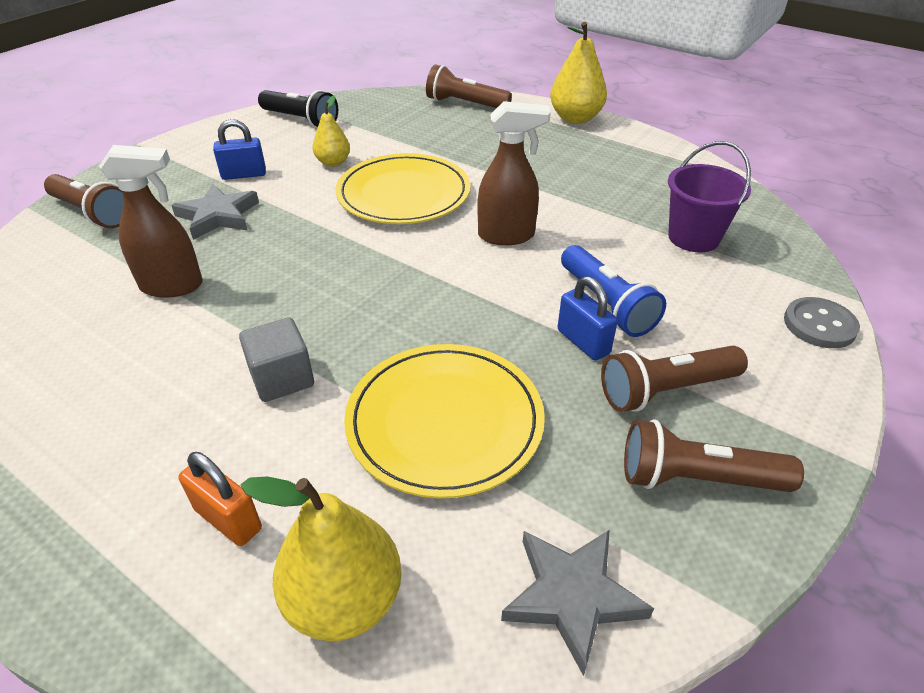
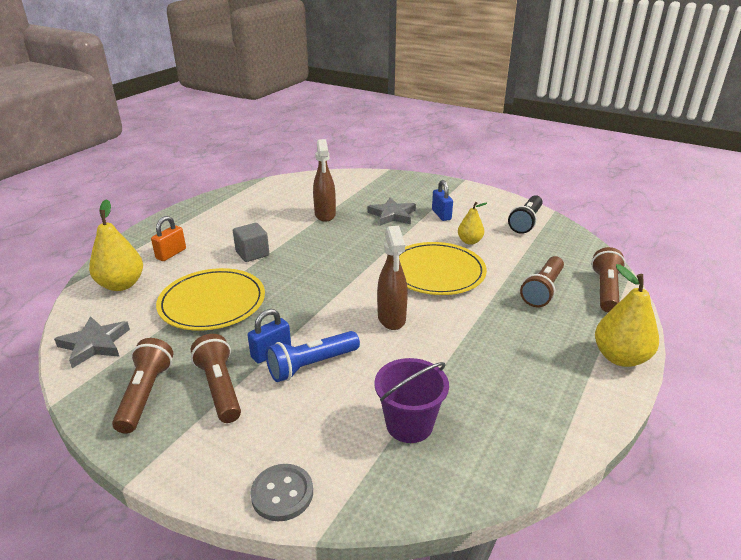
camera: 85 degrees right, 10 degrees down
brown flashlight [44,174,124,229] -> brown flashlight moved to [520,256,564,307]

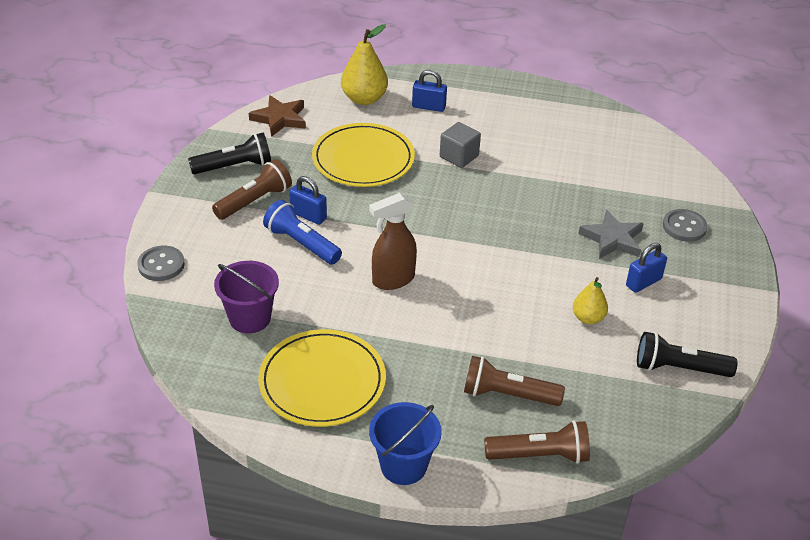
camera: 70 degrees right, 10 degrees up
grey star [54,316,130,368] -> brown star [249,95,306,137]
brown flashlight [112,338,173,434] -> black flashlight [188,133,271,174]
orange padlock [151,216,186,261] -> blue padlock [412,70,447,112]
brown spray bottle [313,139,336,222] -> none
yellow plate [399,242,487,295] -> yellow plate moved to [258,329,386,427]
yellow pear [595,264,659,367] -> blue bucket [369,402,442,485]
none -> grey button [663,209,707,242]

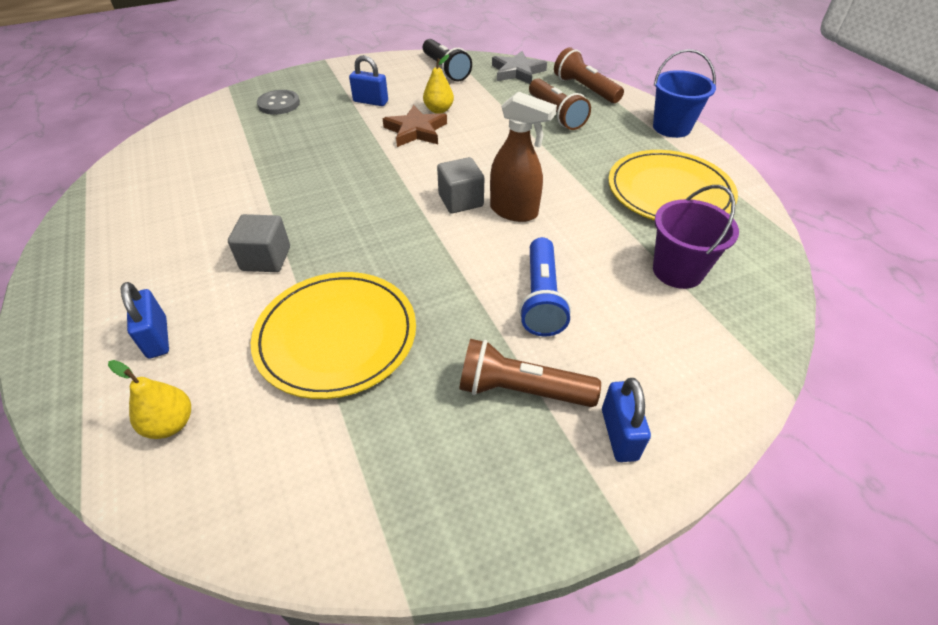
camera: 125 degrees left, 5 degrees up
grey button [137,245,185,281] -> none
black flashlight [188,133,271,174] -> none
brown star [249,95,306,137] -> brown star moved to [383,105,447,147]
blue padlock [289,176,327,225] -> blue padlock moved to [602,378,651,462]
yellow pear [341,24,388,105] -> yellow pear [108,360,191,439], size x0.60
grey star [578,210,644,259] -> grey star moved to [492,51,547,84]
none -> grey cube [437,157,484,214]

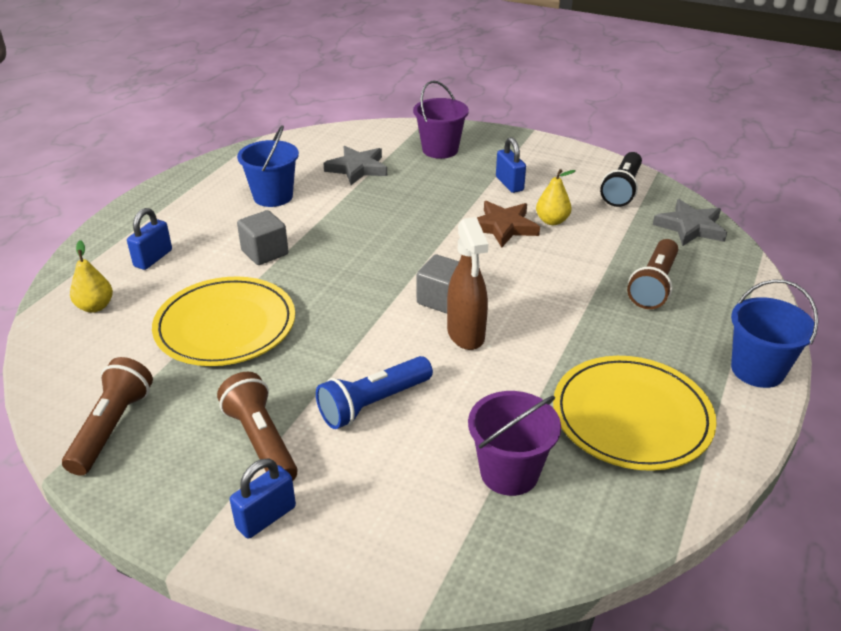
camera: 50 degrees right, 10 degrees down
grey button [257,90,300,115] -> purple bucket [413,81,469,159]
brown flashlight [554,47,624,103] -> brown flashlight moved to [62,357,153,476]
none -> blue bucket [237,125,299,207]
none -> grey star [323,146,387,185]

